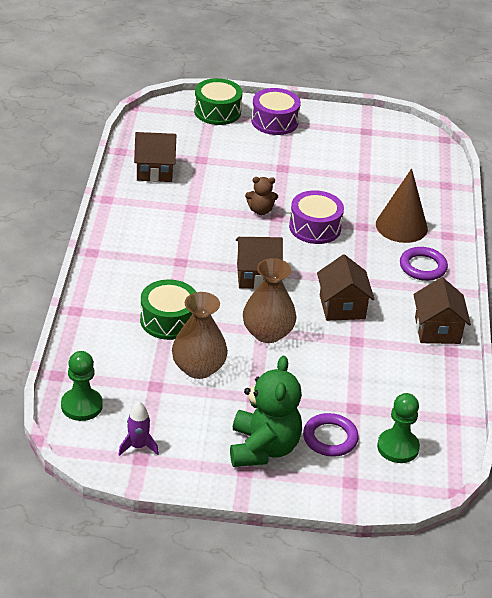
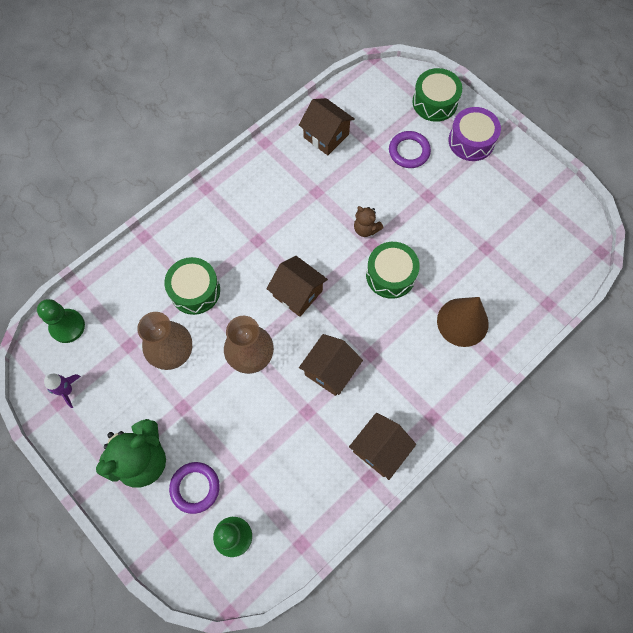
camera: 45 degrees right, 30 degrees up
purple drum [289,190,344,244] -> green drum [366,242,420,299]
purple ring [400,247,448,281] -> purple ring moved to [389,131,431,168]

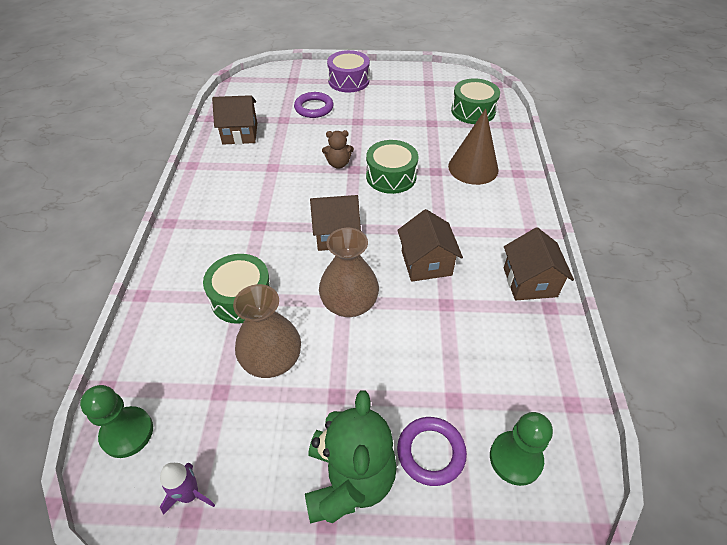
camera: 45 degrees left, 20 degrees down
green drum [412,68,462,122] -> green drum moved to [451,78,500,124]

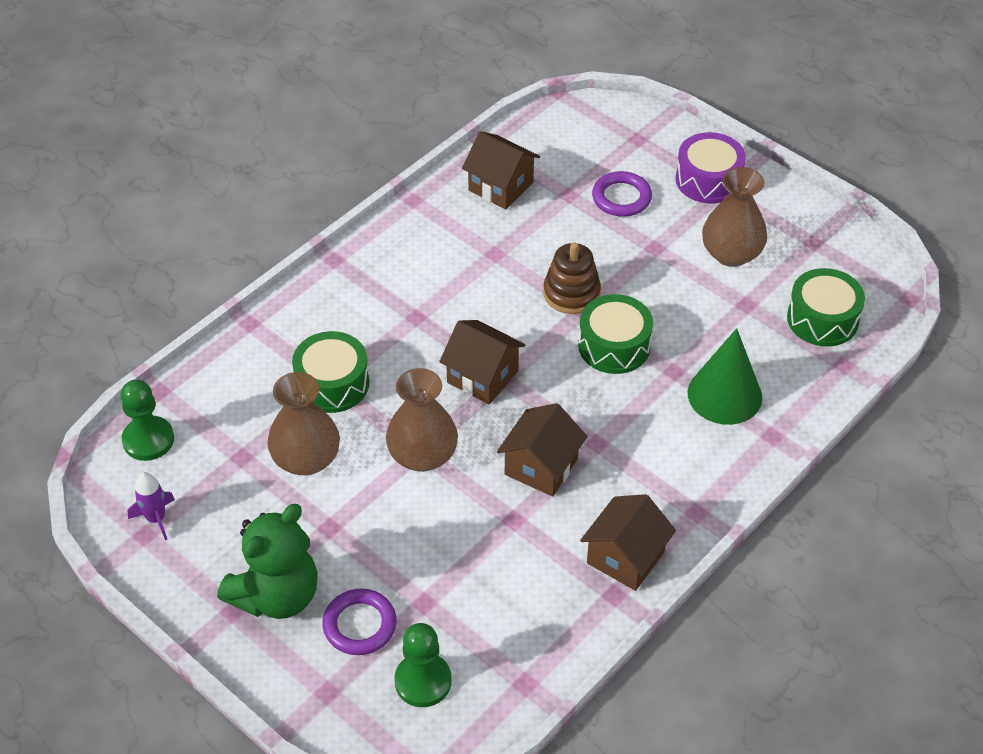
camera: 40 degrees right, 0 degrees up
brown teddy bear [322,130,354,168] -> brown stacking toy [543,242,601,314]
brown cone [448,109,499,185] -> green cone [688,328,762,425]
none -> brown vase [702,167,767,267]

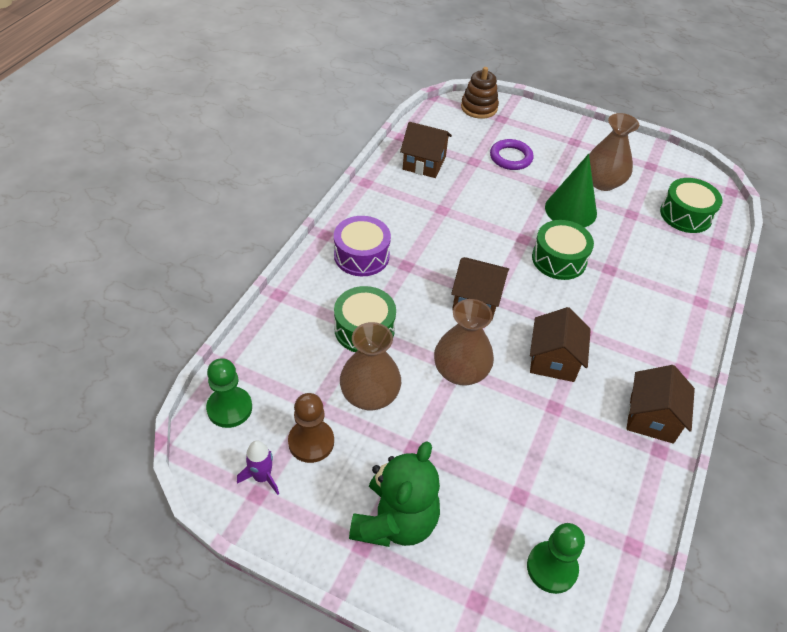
camera: 20 degrees left, 0 degrees up
purple ring [322,589,397,655] -> none
brown stacking toy [543,242,601,314] -> brown stacking toy moved to [461,67,499,119]
purple drum [676,132,746,203] -> purple drum moved to [334,216,391,276]
green cone [688,328,762,425] -> green cone moved to [545,154,597,228]
none -> brown pawn [288,393,334,463]

